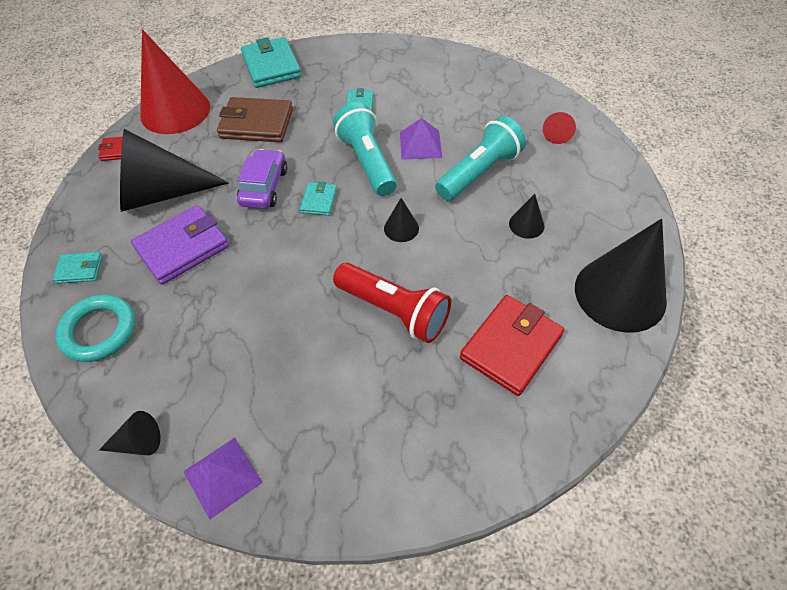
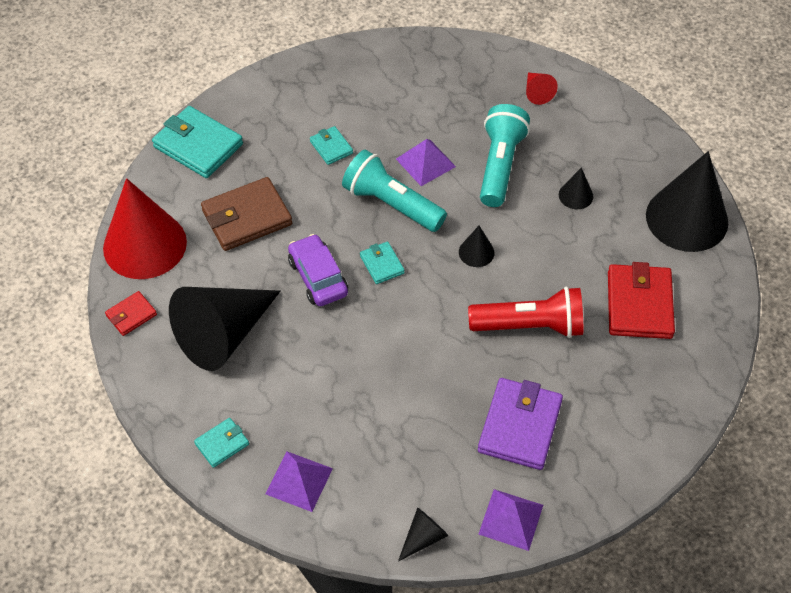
camera: 35 degrees left, 0 degrees up
turquoise ring [55,294,135,362] -> purple pyramid [265,452,333,512]
purple wallet [131,205,229,285] -> purple wallet moved to [478,378,563,470]

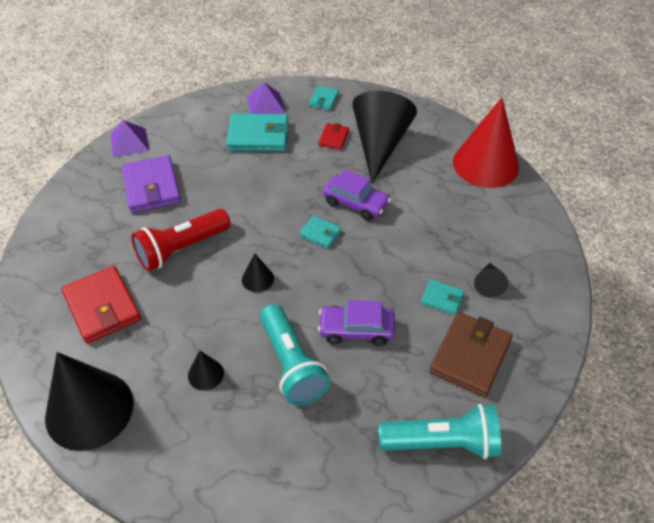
camera: 145 degrees right, 5 degrees down
red wallet [105,291,157,336] -> red wallet moved to [318,123,349,150]
turquoise wallet [152,106,243,178] -> turquoise wallet moved to [226,114,289,152]
brown wallet [201,177,292,251] -> brown wallet moved to [429,312,513,397]
turquoise flashlight [342,150,447,232] -> turquoise flashlight moved to [379,404,501,459]
purple pyramid [396,139,456,186] -> purple car [318,300,395,346]
black cone [398,508,449,562] -> black cone moved to [474,263,508,297]
red cone [526,73,558,105] -> none

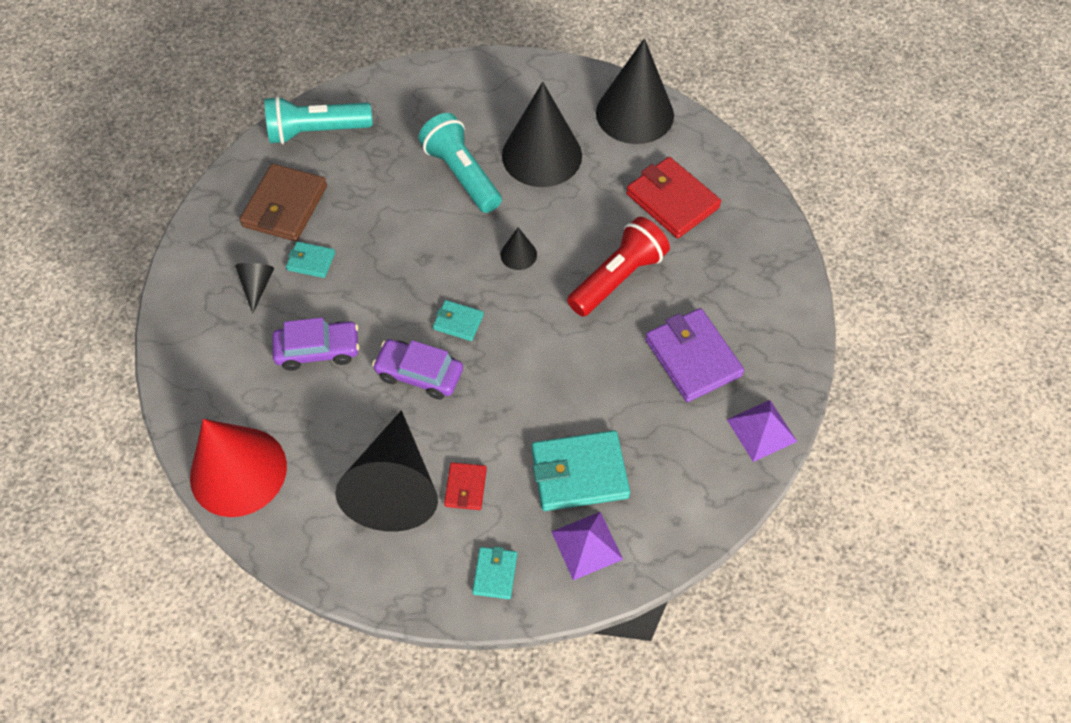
camera: 170 degrees right, 10 degrees up
black cone [188,350,224,390] -> black cone [502,82,582,187], size x2.33
purple car [318,300,395,346] -> purple car moved to [273,318,359,371]

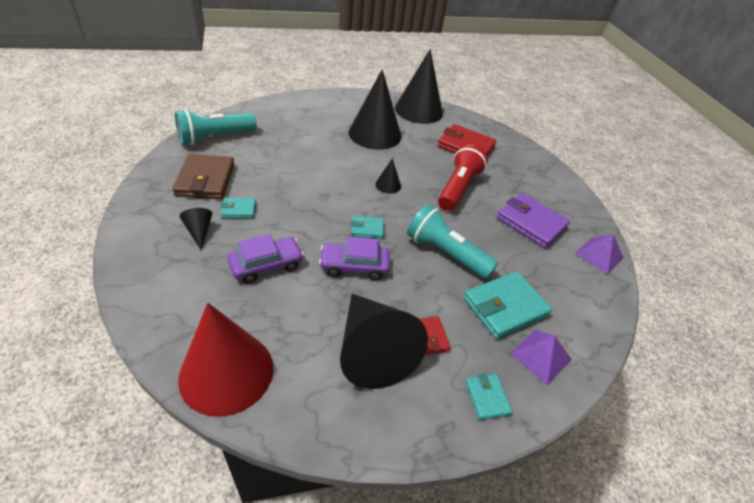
camera: 25 degrees left, 15 degrees down
turquoise flashlight [418,113,502,213] -> turquoise flashlight moved to [407,204,498,279]

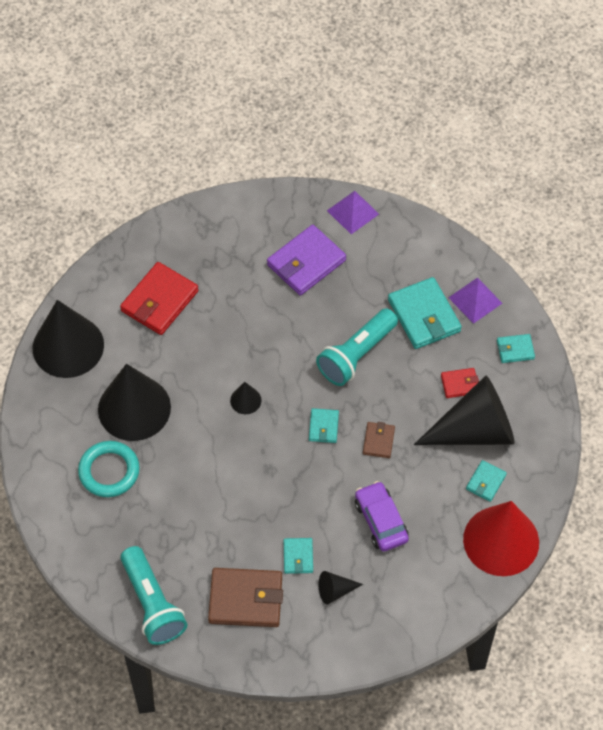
camera: 80 degrees left, 15 degrees up
purple car [319,237,390,280] -> brown wallet [363,422,395,458]
red flashlight [438,144,488,211] -> none
none -> turquoise ring [78,441,140,497]
none -> turquoise wallet [466,460,507,502]

